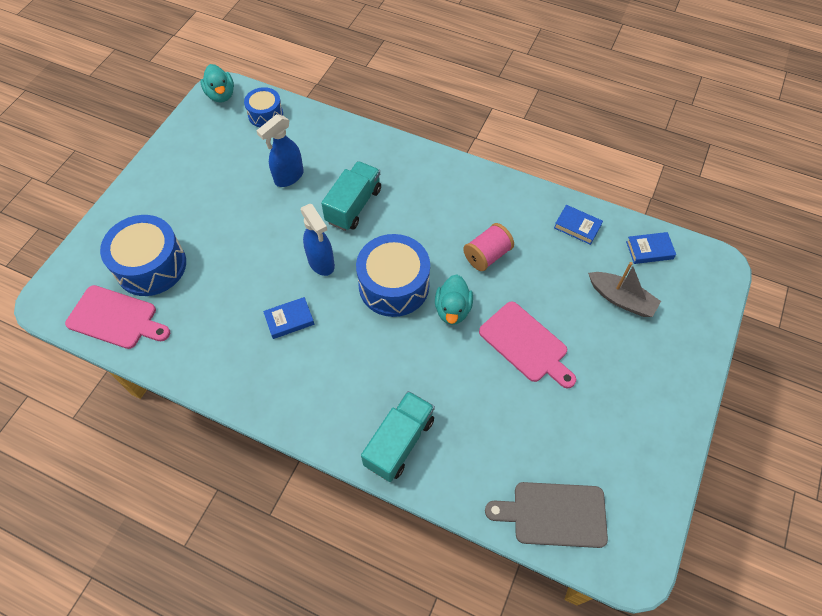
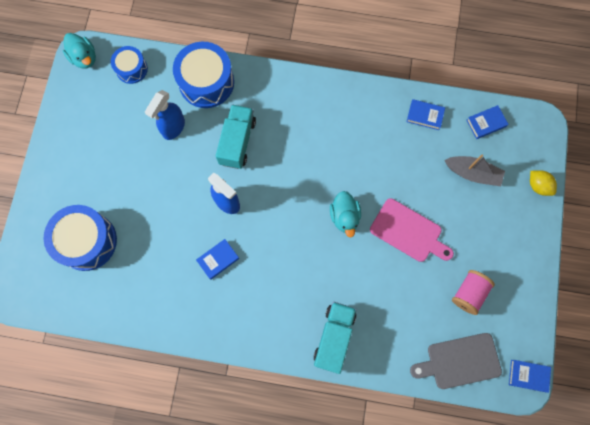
camera: 15 degrees left, 15 degrees up
pink cutting board [65,285,170,349] -> none
blue drum [356,234,430,317] -> blue drum moved to [173,42,234,108]
pink spool [463,223,514,271] -> pink spool moved to [452,270,495,315]
none -> blue book [509,360,551,393]
none -> yellow lemon [530,170,557,196]

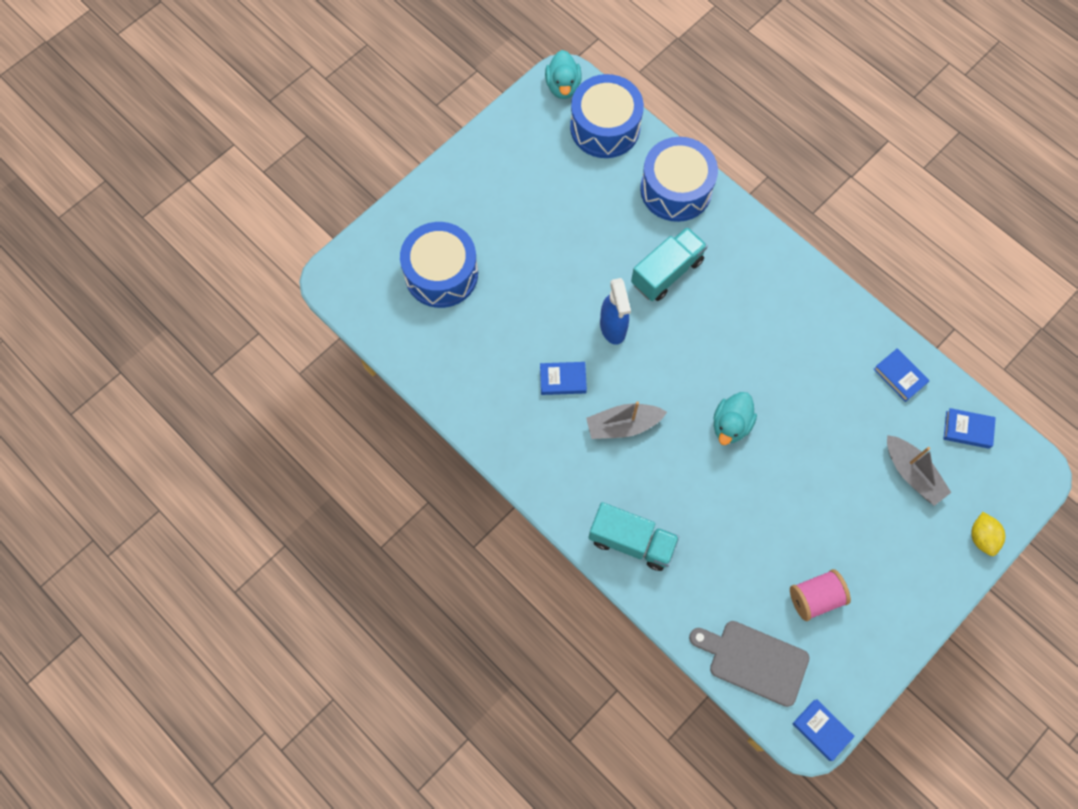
camera: 35 degrees right, 5 degrees down
blue drum [111,46,148,84] -> blue drum [570,74,644,158], size x1.74
blue spray bottle [145,90,185,140] -> none
turquoise truck [313,302,357,374] -> turquoise truck turned 60 degrees clockwise [589,502,679,571]
pink cutting board [370,198,454,262] -> none
none -> grey boat [586,401,667,439]

